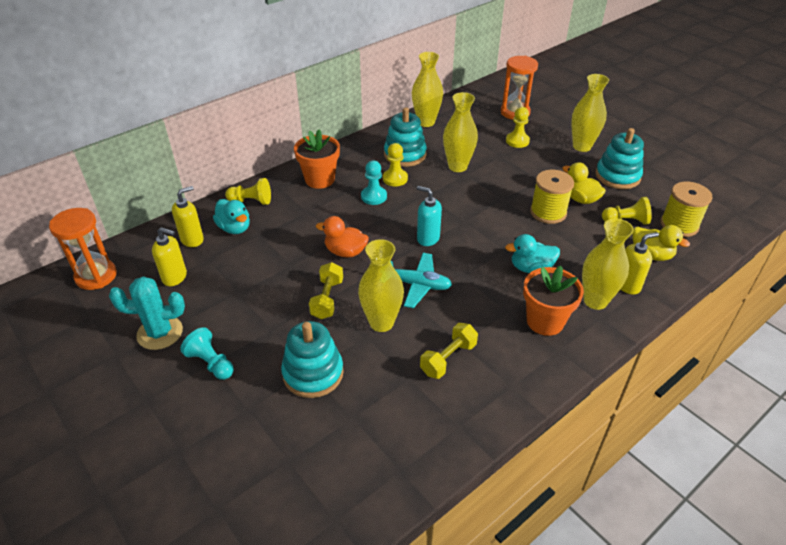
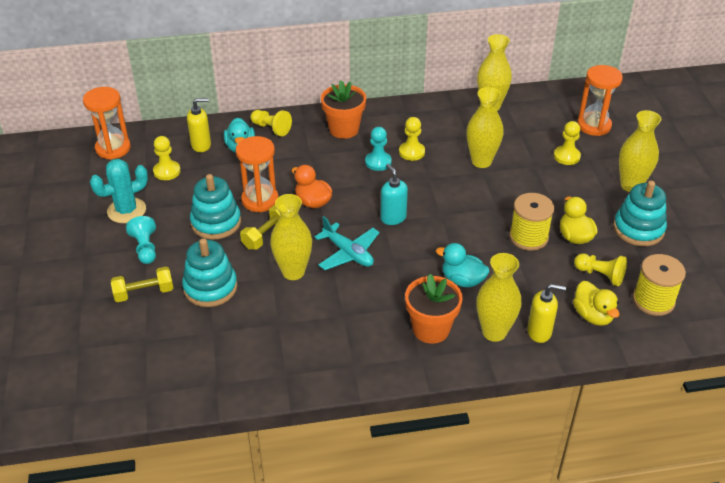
camera: 30 degrees right, 0 degrees up
turquoise cactus [109,276,185,350] -> turquoise cactus turned 60 degrees counterclockwise [90,159,148,223]
yellow soap dispenser [152,227,187,286] -> yellow pawn [153,136,181,180]
turquoise stacking toy [384,107,427,167] -> turquoise stacking toy moved to [190,174,241,240]
yellow dumbbell [420,323,478,379] -> yellow dumbbell moved to [111,267,174,302]
none -> orange hourglass [236,136,279,213]

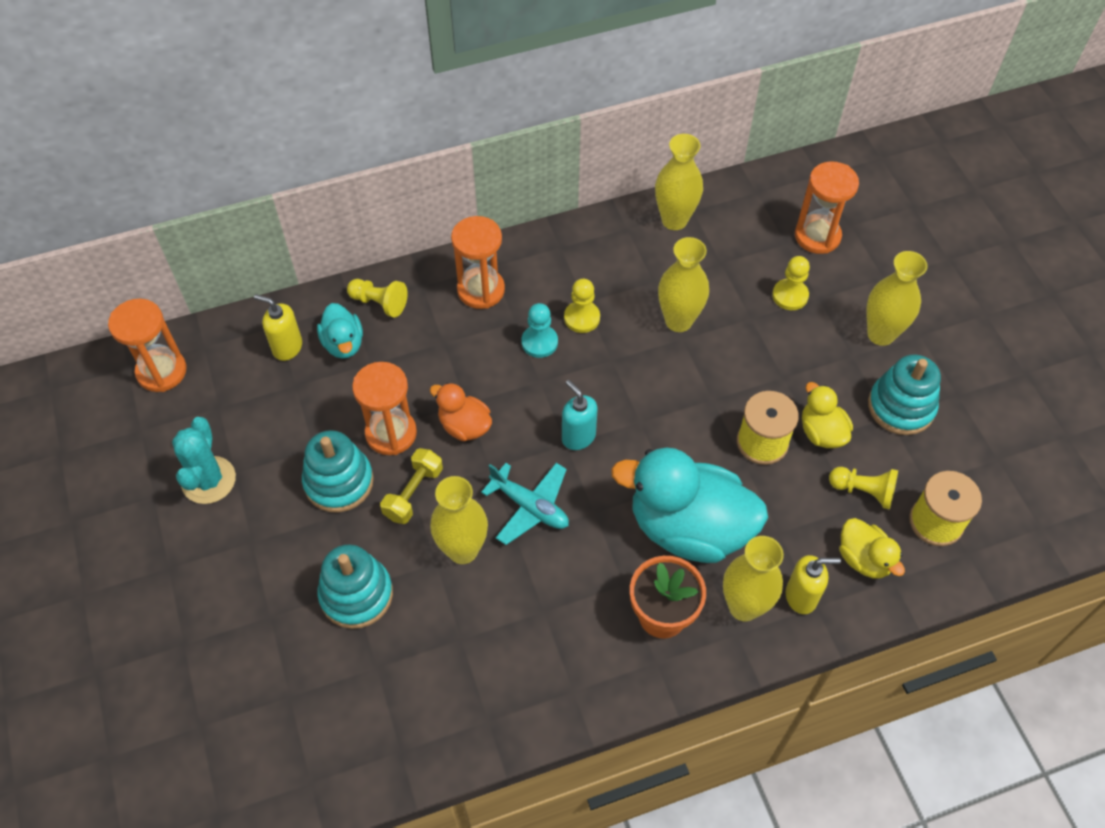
camera: 10 degrees left, 15 degrees up
turquoise cactus [90,159,148,223] -> turquoise cactus turned 45 degrees counterclockwise [172,417,236,504]
yellow dumbbell [111,267,174,302] -> none
turquoise pawn [126,216,156,264] -> none
yellow pawn [153,136,181,180] -> none
yellow soap dispenser [187,98,211,152] -> yellow soap dispenser turned 135 degrees counterclockwise [254,294,302,361]
orange flower pot [321,80,366,139] -> orange hourglass [451,216,505,309]
turquoise duck [436,243,489,287] -> turquoise duck [611,447,768,563], size x2.05

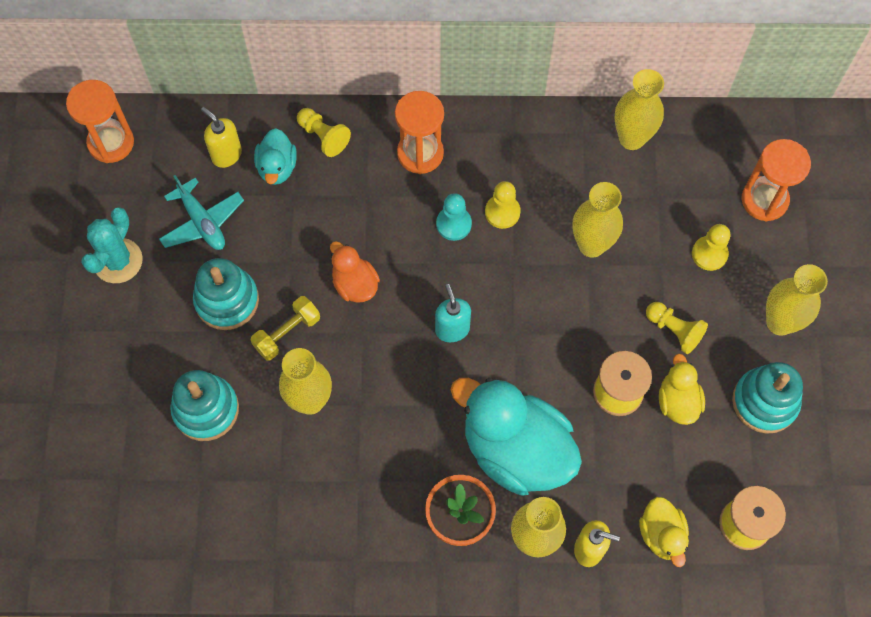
camera: 20 degrees right, 10 degrees up
orange hourglass [352,362,417,455] -> none
turquoise plane [481,463,569,545] -> turquoise plane moved to [159,175,244,250]
yellow pawn [829,467,898,510] -> yellow pawn moved to [646,302,708,354]

